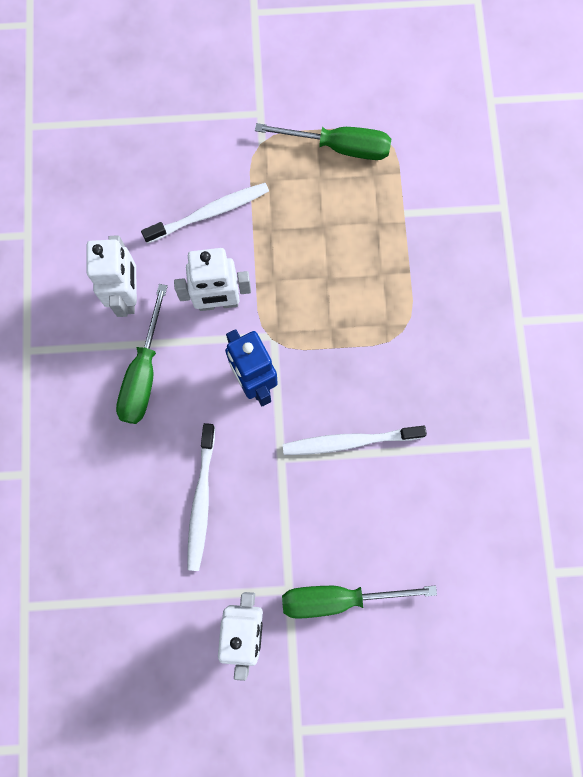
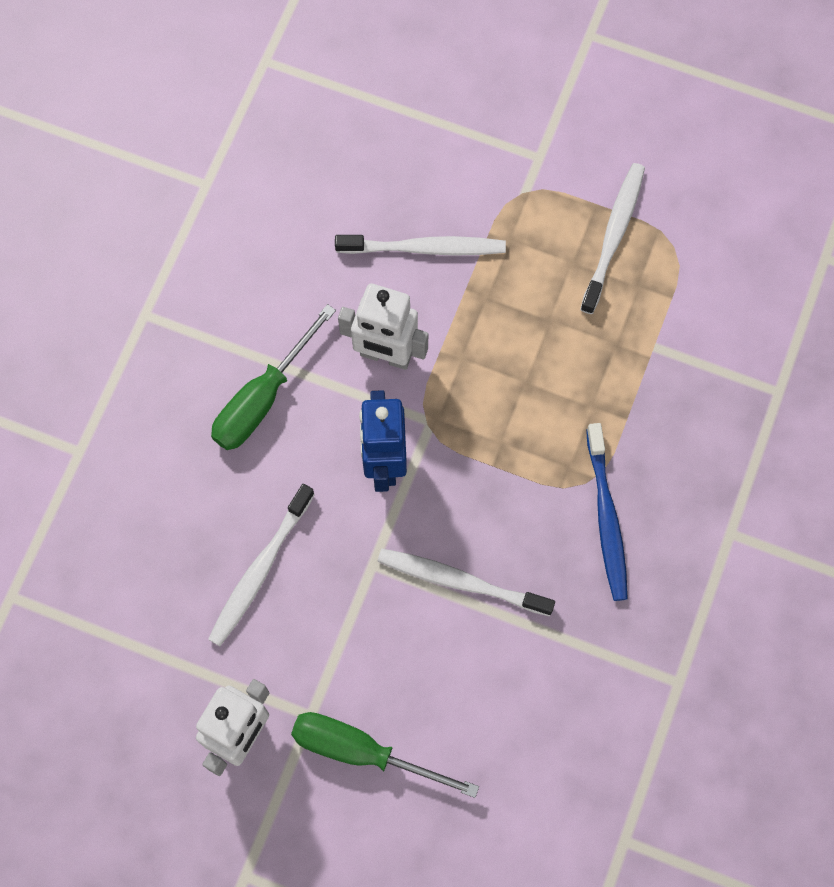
camera: 25 degrees right, 5 degrees down
white robot [87,235,137,317] -> none
green screwdriver [255,123,391,160] -> white toothbrush [580,163,645,314]
none -> blue toothbrush [586,423,628,601]

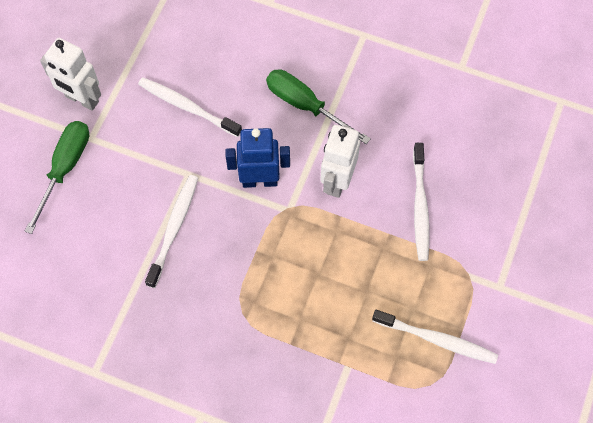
camera: 90 degrees right, 5 degrees down
blue toothbrush [586,423,628,601] -> none

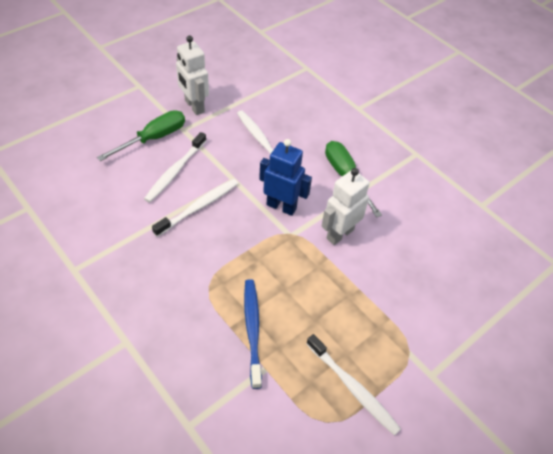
camera: 25 degrees right, 15 degrees down
white toothbrush [413,143,430,261] -> white toothbrush moved to [144,132,206,203]
none -> blue toothbrush [244,279,262,389]

